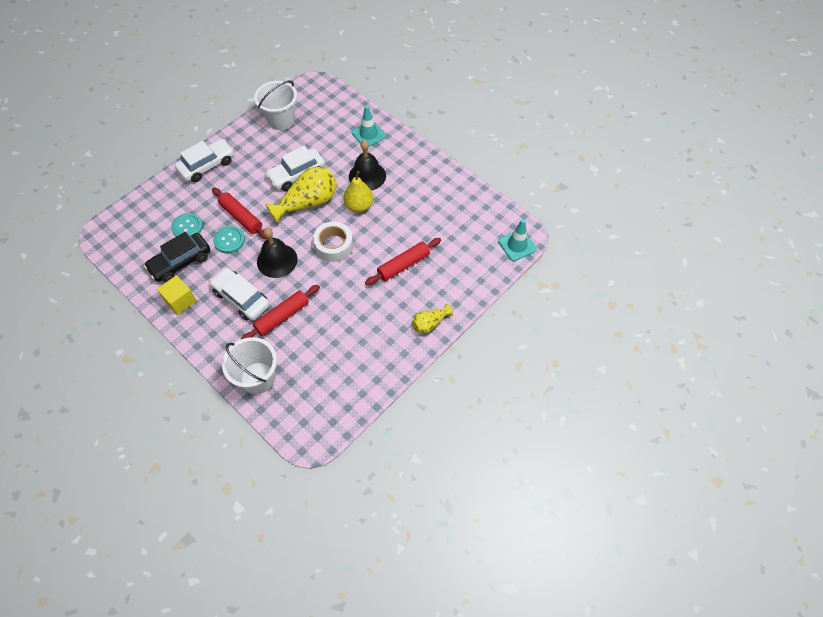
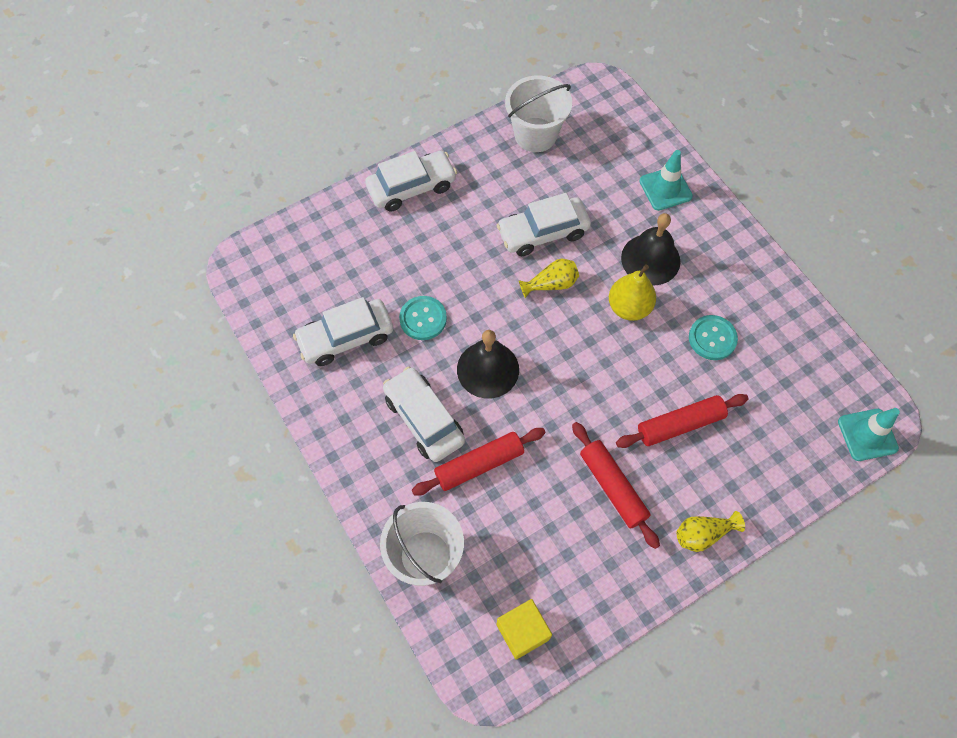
camera: 15 degrees right, 5 degrees up
black car [144,232,210,282] -> white car [293,297,394,366]
yellow cube [157,275,197,315] -> yellow cube moved to [497,599,552,660]
turquoise button [171,213,203,237] -> turquoise button moved to [689,315,738,360]
red rolling pin [212,188,267,239] -> red rolling pin moved to [572,422,660,549]
yellow vase [265,167,337,224] -> yellow vase [519,259,579,298], size x0.53
white tape [313,222,353,262] -> none

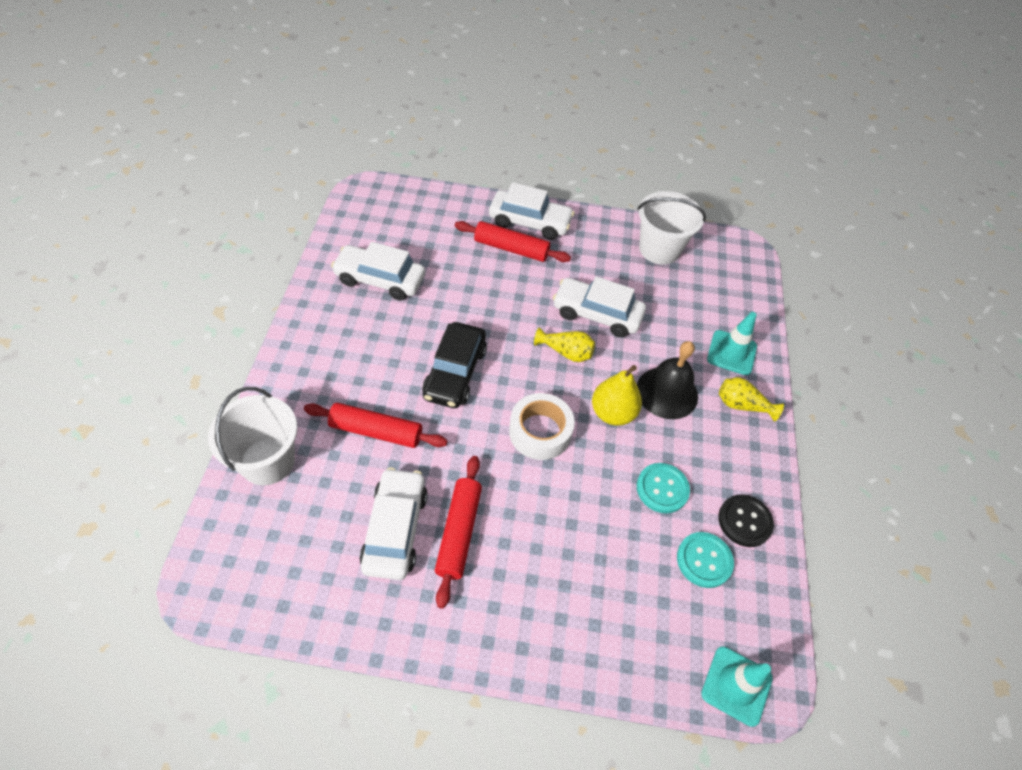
camera: 35 degrees right, 10 degrees down
white car [383,367,465,462] -> white car moved to [359,467,428,580]
turquoise button [399,296,447,340] -> turquoise button moved to [677,532,734,588]
black bell [457,330,519,399] -> black car [422,322,487,408]
yellow cube [497,599,552,660] -> none
red rolling pin [616,394,749,448] -> red rolling pin moved to [455,221,571,262]
yellow vase [677,511,745,552] -> yellow vase moved to [719,377,784,422]
none -> white tape [509,393,575,460]
none -> black button [718,494,774,547]

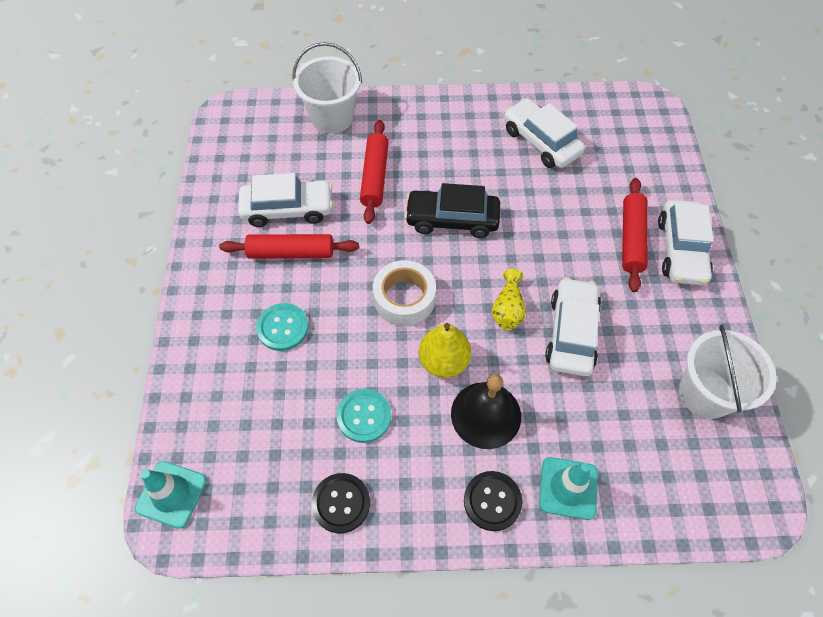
camera: 85 degrees right, 5 degrees up
white car [331,242,425,301] -> white car turned 45 degrees counterclockwise [504,98,585,168]
turquoise button [677,532,734,588] -> turquoise button moved to [256,303,308,351]
yellow vase [719,377,784,422] -> black button [464,471,523,531]

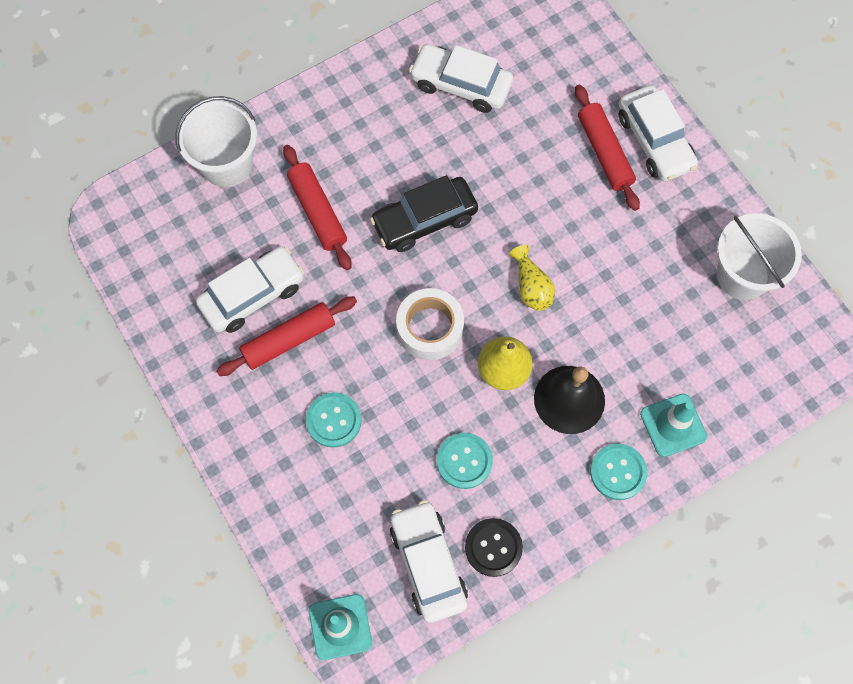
camera: 30 degrees left, 10 degrees up
black button [464,471,523,531] -> turquoise button [590,444,647,500]
white car [545,277,601,376] -> white car moved to [390,500,468,623]

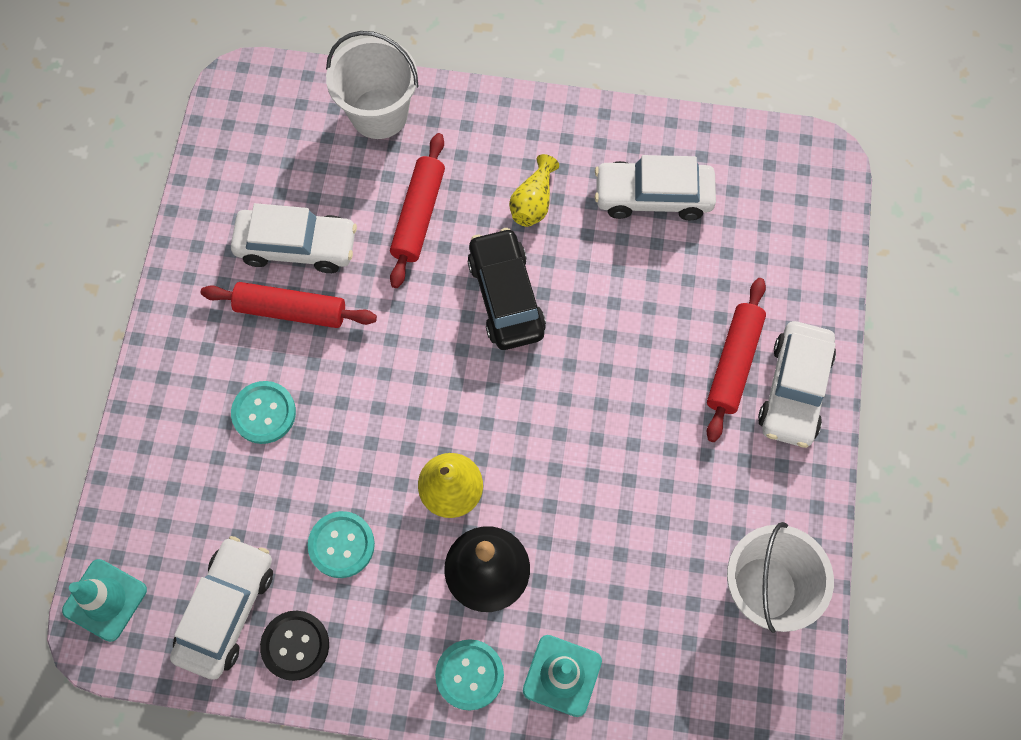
camera: 40 degrees right, 0 degrees up
black car [370,175,478,252] -> black car turned 60 degrees clockwise [467,228,546,350]
white tape [396,288,464,360] -> none
white car [409,44,513,113] -> white car turned 60 degrees counterclockwise [595,155,716,220]
yellow vase [509,245,555,311] -> yellow vase moved to [509,154,559,227]

